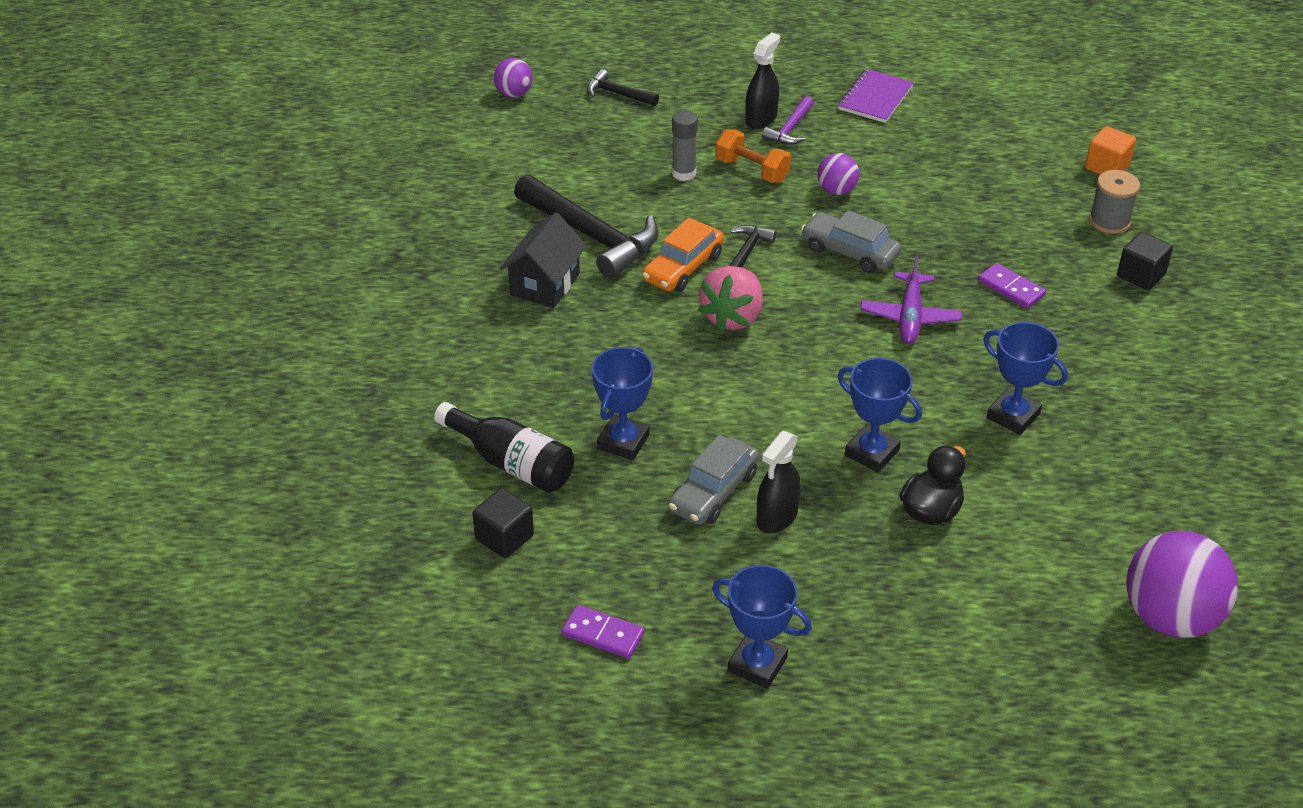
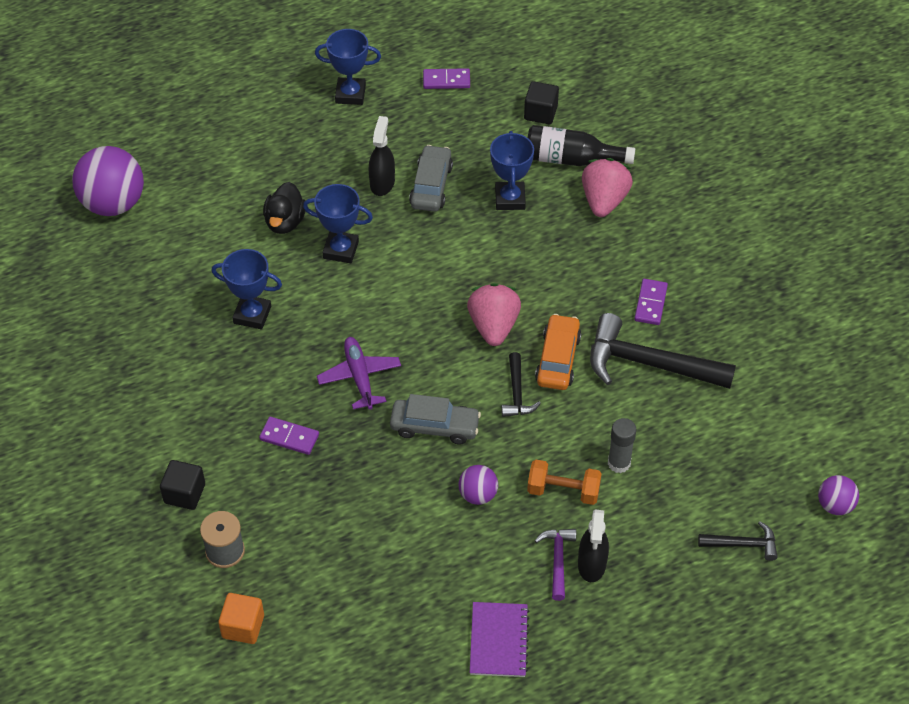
camera: 155 degrees right, 10 degrees up
black house [500,213,587,308] -> purple domino [634,279,668,325]
none -> pink strawberry [582,158,633,217]

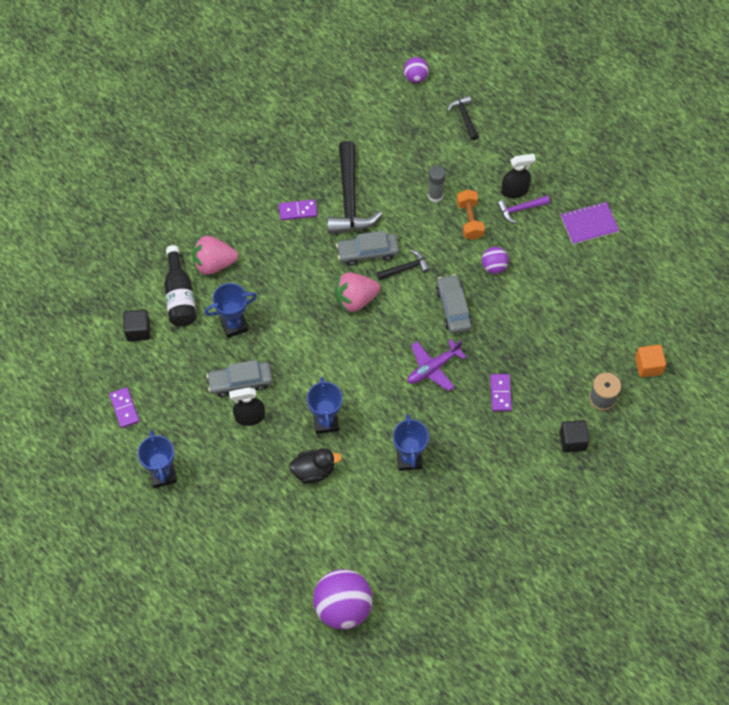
camera: 110 degrees left, 10 degrees up
orange car [535,314,581,390] -> grey car [336,231,399,266]

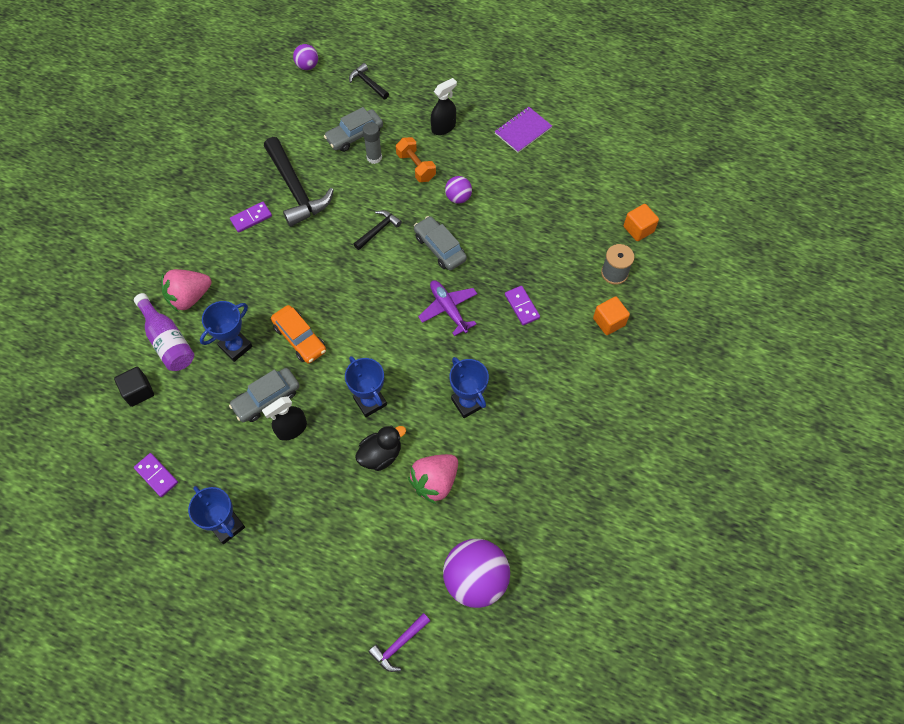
camera: 25 degrees left, 0 degrees up
black bottle [164,245,197,327] -> purple bottle [134,293,194,371]
pink strawberry [335,272,380,313] -> pink strawberry moved to [408,454,458,504]
grey car [336,231,399,266] -> grey car moved to [324,107,383,152]
purple plane [408,339,466,391] -> purple plane turned 120 degrees clockwise [418,280,477,336]
purple hammer [497,195,550,223] -> purple hammer moved to [369,613,430,672]
black cube [560,420,590,452] -> orange cube [593,296,630,335]
none -> orange car [271,305,326,364]

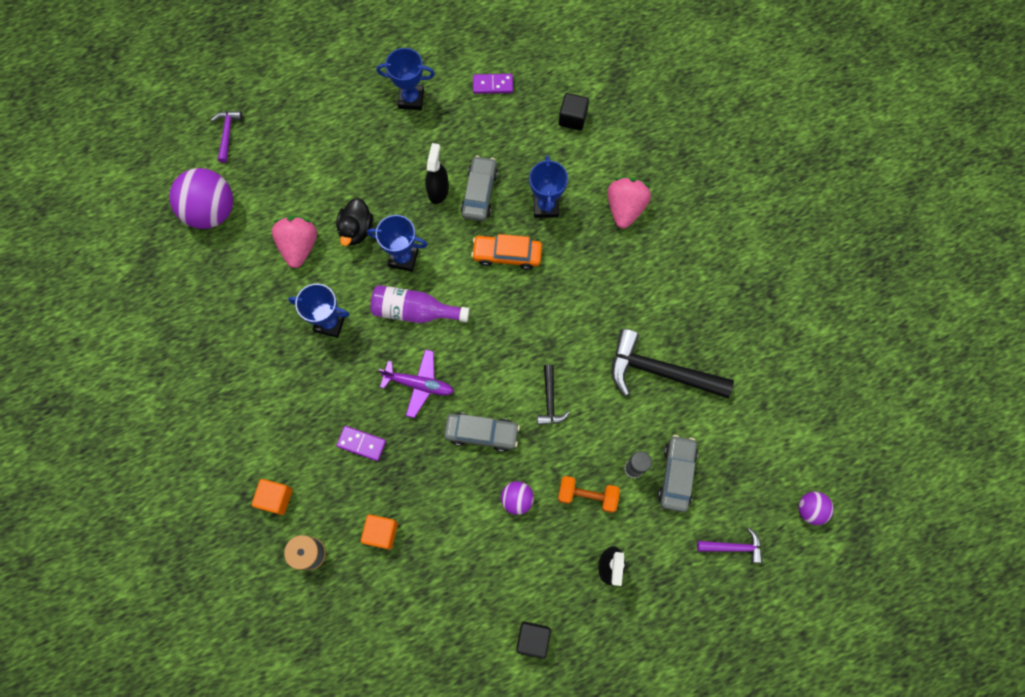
camera: 135 degrees right, 10 degrees up
purple bottle [134,293,194,371] -> purple bottle moved to [370,285,470,323]
purple domino [230,202,272,233] -> none
black hammer [349,63,389,99] -> purple hammer [697,528,762,563]
purple notebook [495,107,552,153] -> black cube [517,621,551,659]
orange cube [624,204,659,241] -> orange cube moved to [361,514,398,550]

